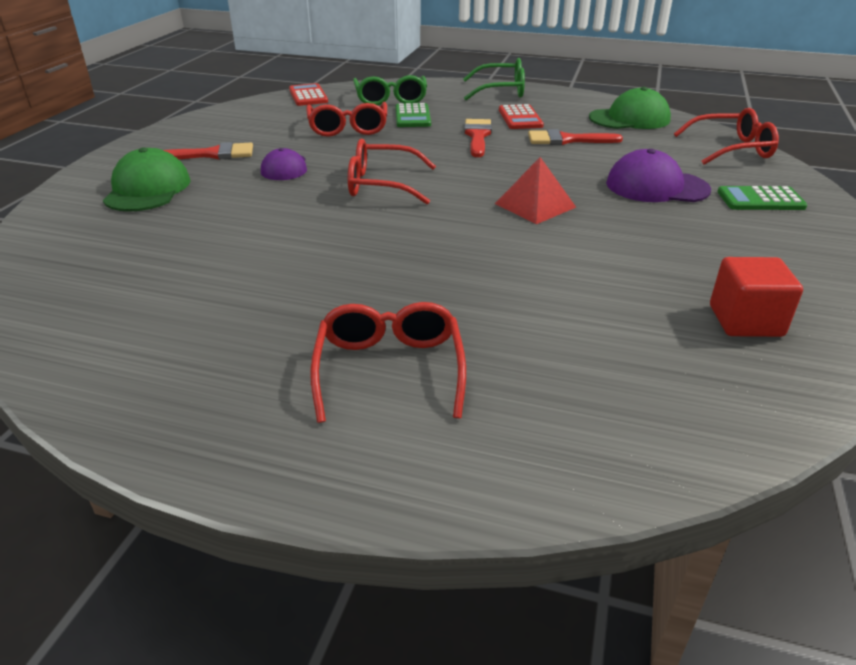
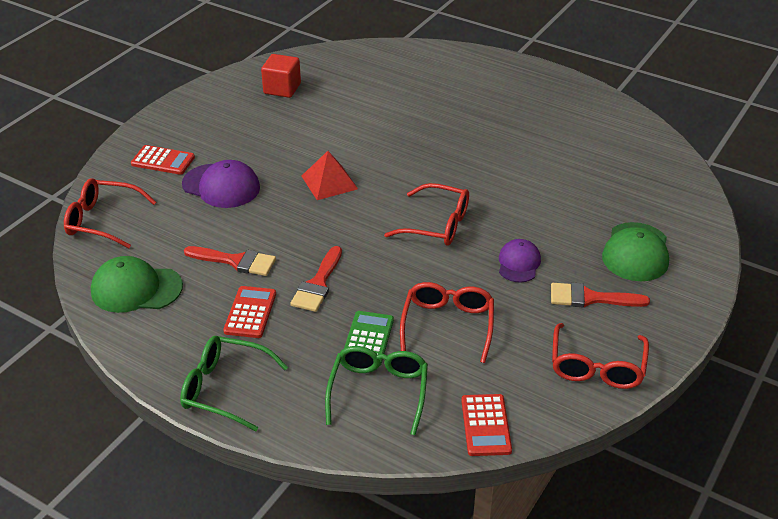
camera: 165 degrees left, 5 degrees up
red glasses [310,302,466,423] -> red glasses moved to [552,323,649,389]
green calculator [717,186,807,210] -> red calculator [131,145,195,175]

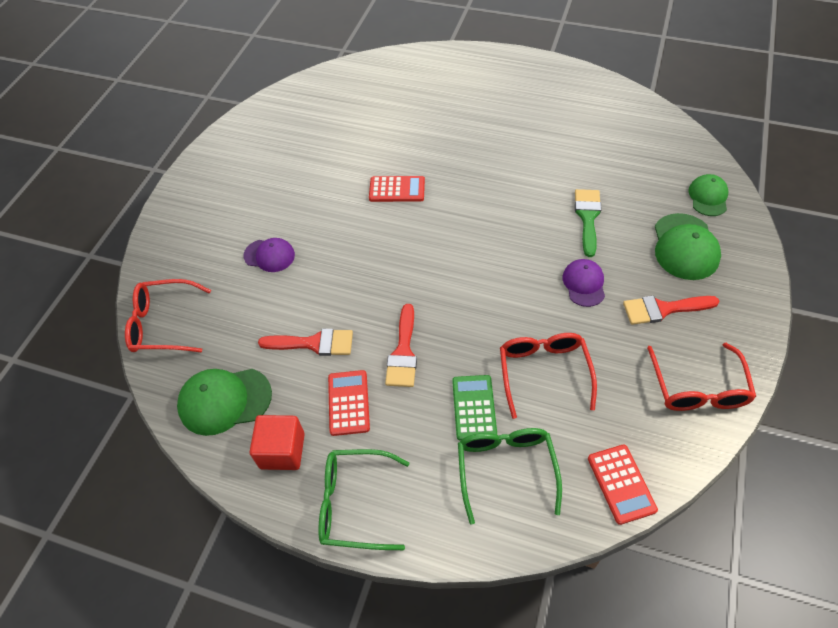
camera: 10 degrees left, 15 degrees up
red calculator [131,145,195,175] -> red calculator moved to [369,176,425,202]
purple cap [182,160,260,208] -> purple cap [243,238,295,272], size x0.64
red cube [261,54,301,98] -> red cube moved to [250,415,305,470]
red pyramid [302,151,358,200] -> none
red glasses [384,183,469,246] -> none
none -> green brush [575,189,602,257]
none -> green cap [688,174,728,216]

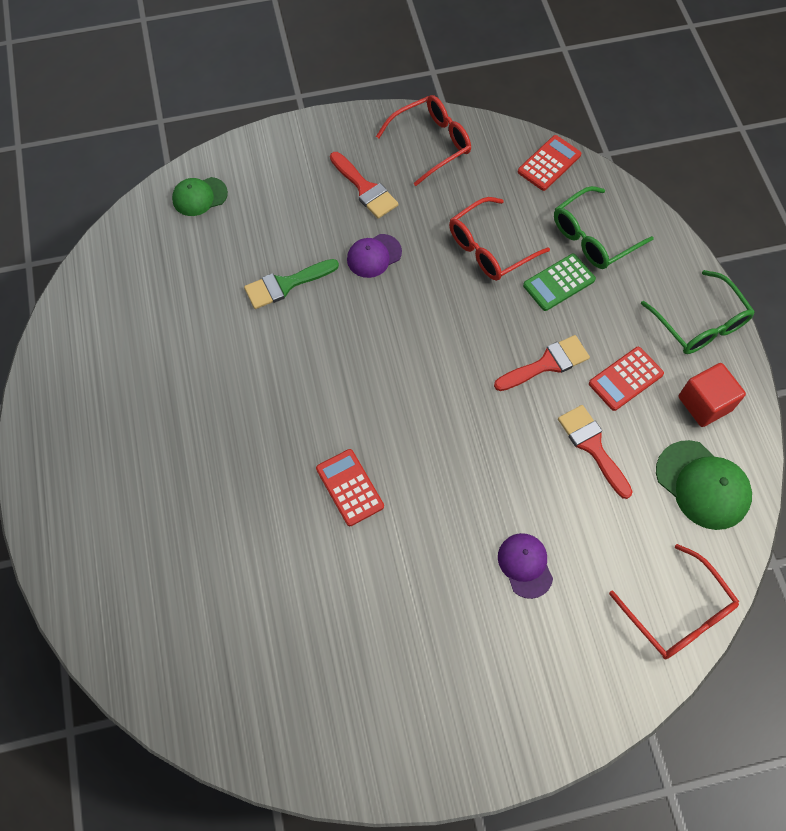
camera: 125 degrees left, 10 degrees up
green cap [655,213,721,280] -> none

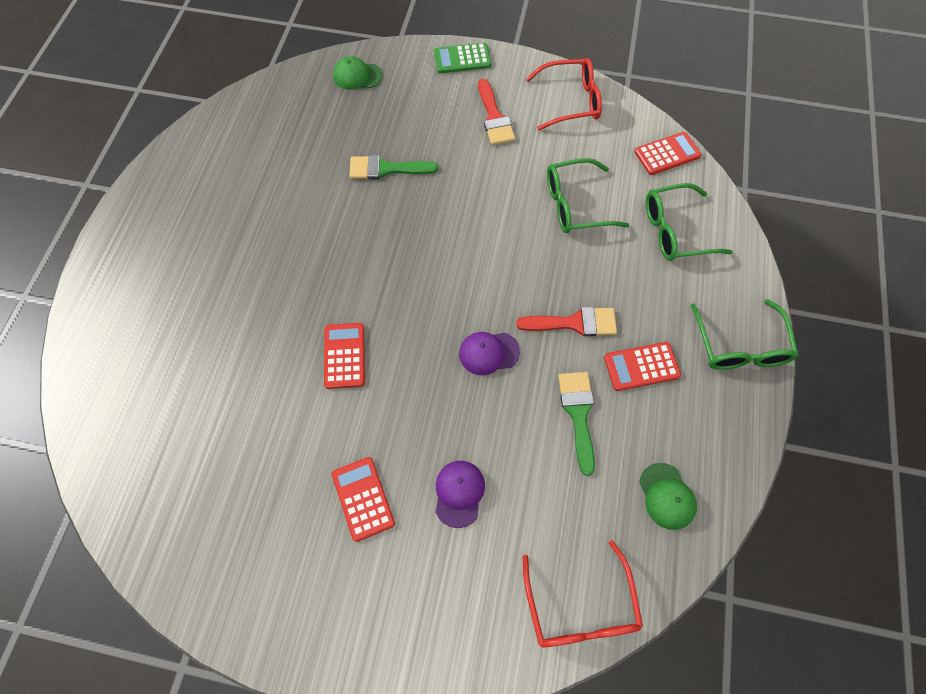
camera: 25 degrees right, 0 degrees up
purple cap [347,234,402,278] -> purple cap moved to [459,332,520,375]
red glasses [449,197,550,281] -> green glasses [547,158,629,233]
green calculator [523,254,596,311] -> green calculator moved to [434,43,491,73]
red brush [558,405,633,499] -> green brush [558,372,595,476]
green cap [656,440,752,530] -> green cap [639,463,697,530], size x0.64
red cube [679,363,746,427] -> none
none -> red calculator [332,457,395,542]

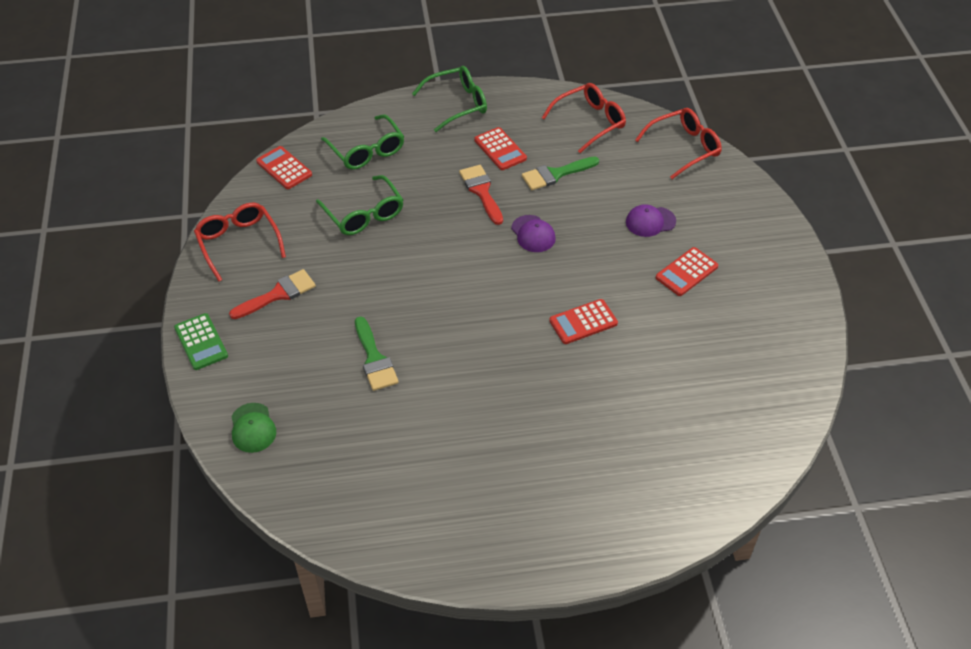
camera: 110 degrees left, 15 degrees down
green cap [639,463,697,530] -> red glasses [542,83,626,153]

